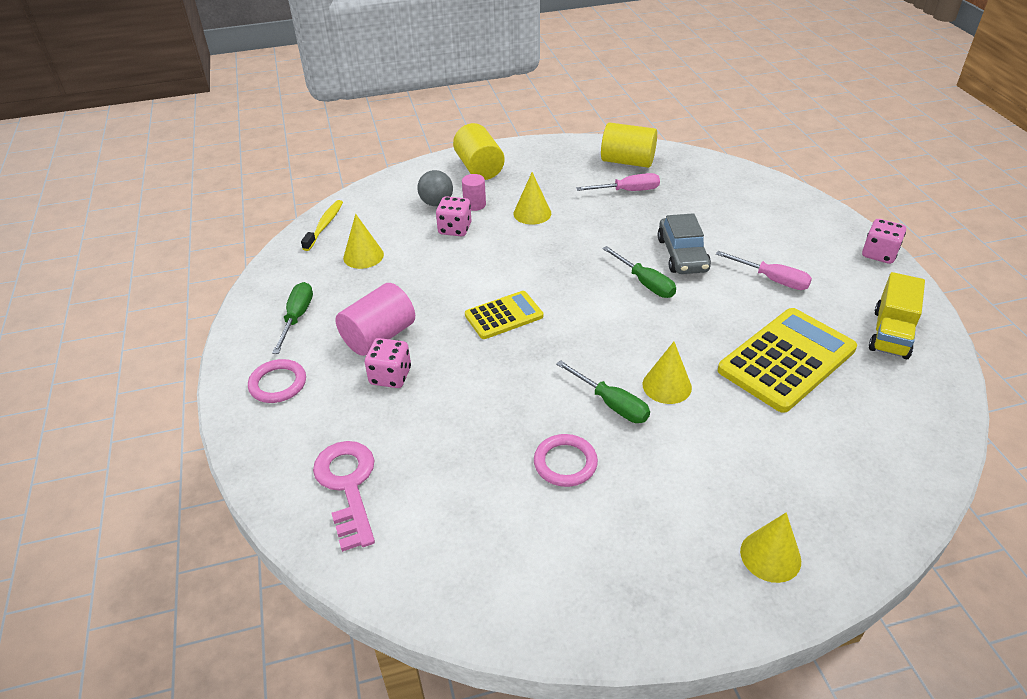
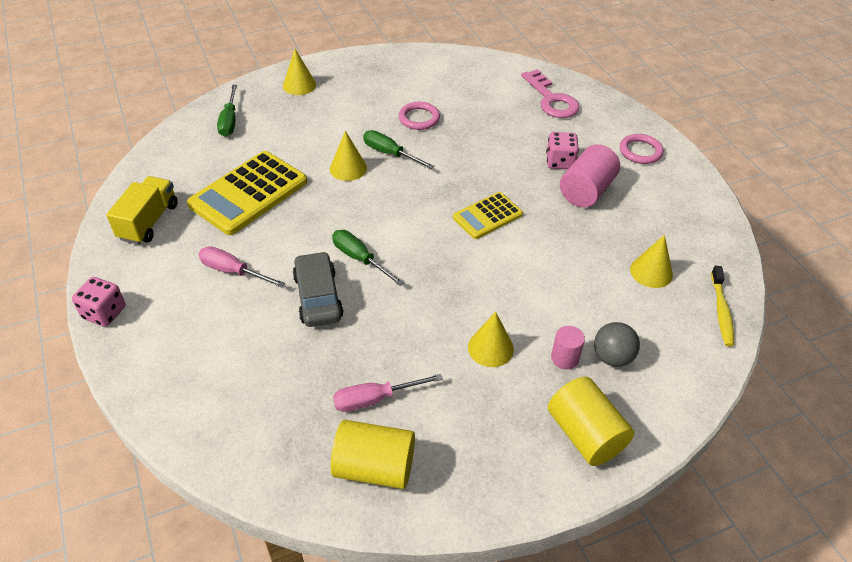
camera: 170 degrees right, 5 degrees up
green screwdriver [272,282,313,354] -> green screwdriver moved to [217,85,237,137]
pink dice [436,196,472,237] -> none

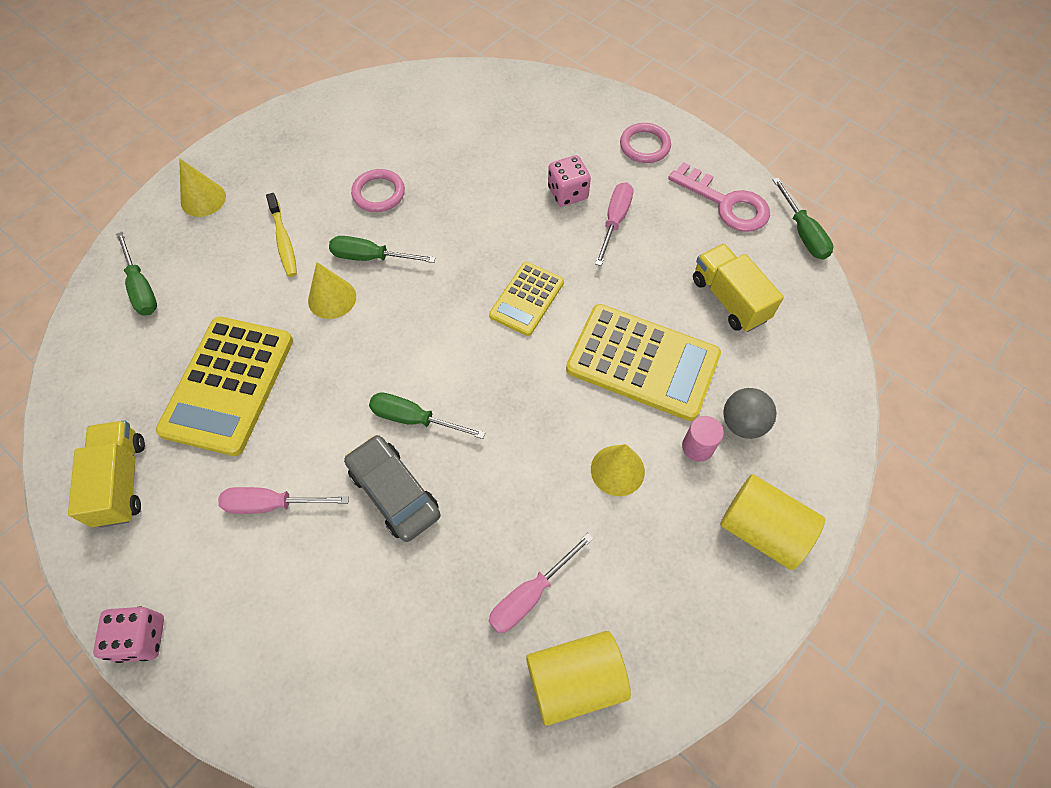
camera: 25 degrees left, 15 degrees up
pink key [521,69,579,118] -> pink key moved to [668,162,770,232]
pink cylinder [560,144,620,207] -> pink screwdriver [595,182,633,266]
yellow cone [630,235,673,288] -> yellow truck [693,244,784,332]
yellow toothbrush [711,266,734,347] -> yellow toothbrush moved to [266,193,297,277]
none -> yellow calculator [566,304,721,421]
none -> green screwdriver [773,178,833,259]

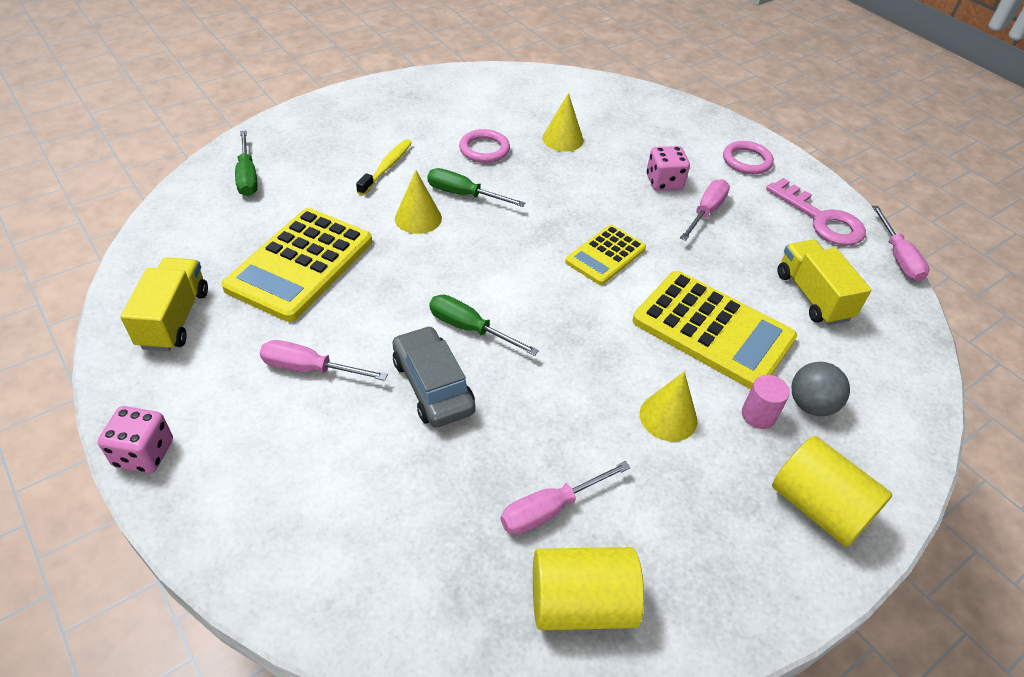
camera: 10 degrees right, 15 degrees down
yellow cone [179,158,226,217] -> yellow cone moved to [542,93,584,152]
yellow toothbrush [266,193,297,277] -> yellow toothbrush turned 150 degrees counterclockwise [356,139,412,195]
green screwdriver [773,178,833,259] -> pink screwdriver [872,206,930,282]

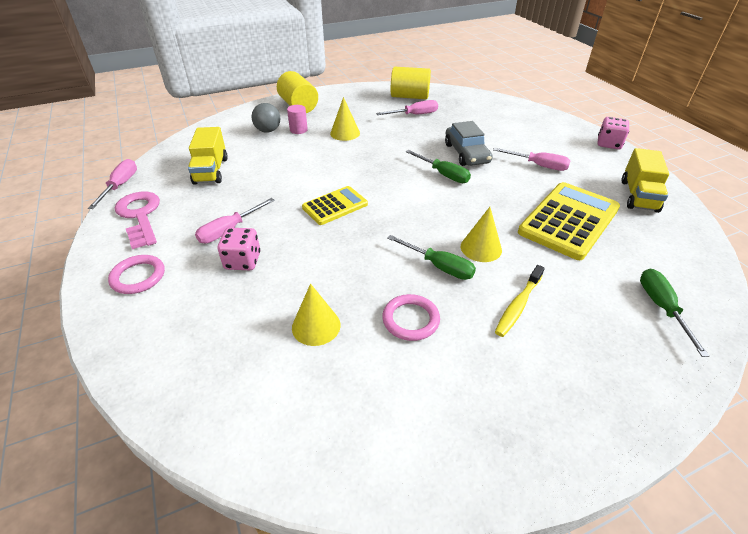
camera: 165 degrees left, 5 degrees down
yellow calculator [633,271,797,389] -> none

